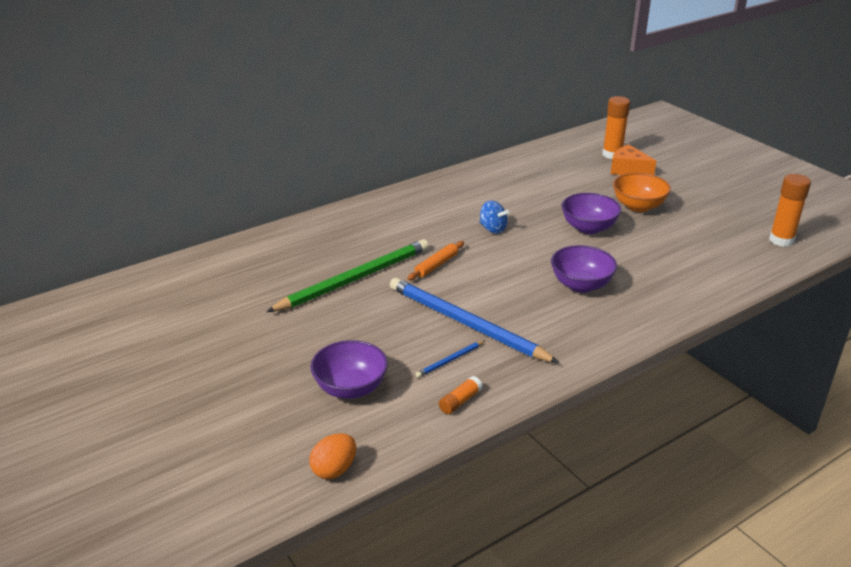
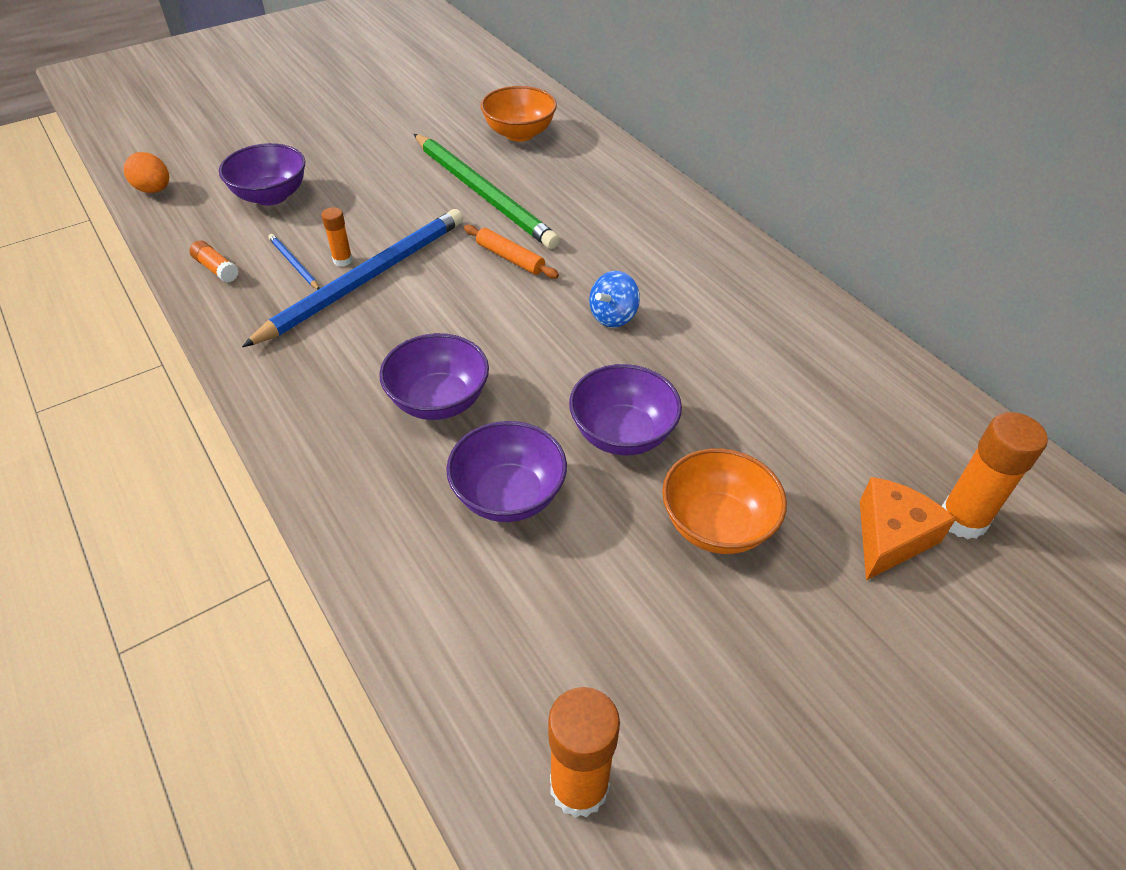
camera: 90 degrees right, 15 degrees up
none -> orange glue stick [322,207,353,266]
none -> purple bowl [446,421,567,522]
none -> orange bowl [481,86,557,142]

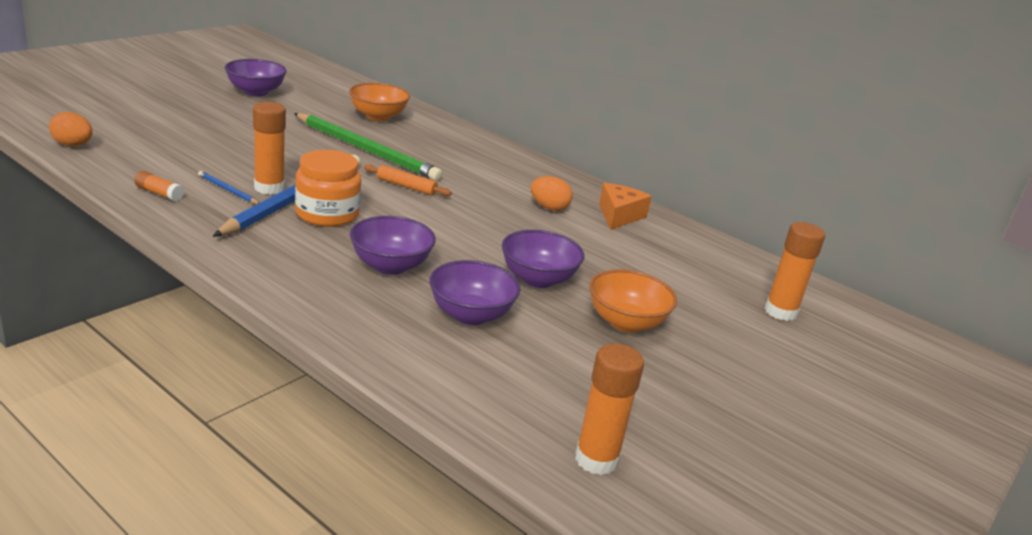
camera: 20 degrees left, 20 degrees down
purple bowl [219,143,305,206] -> purple bowl moved to [225,59,287,96]
orange glue stick [322,207,353,266] -> orange glue stick [253,102,286,195], size x1.84
blue spinning top [589,271,640,328] -> none
orange cheese [860,477,956,580] -> orange cheese moved to [599,183,652,230]
none -> orange jar [295,150,361,227]
none -> orange egg [531,176,572,211]

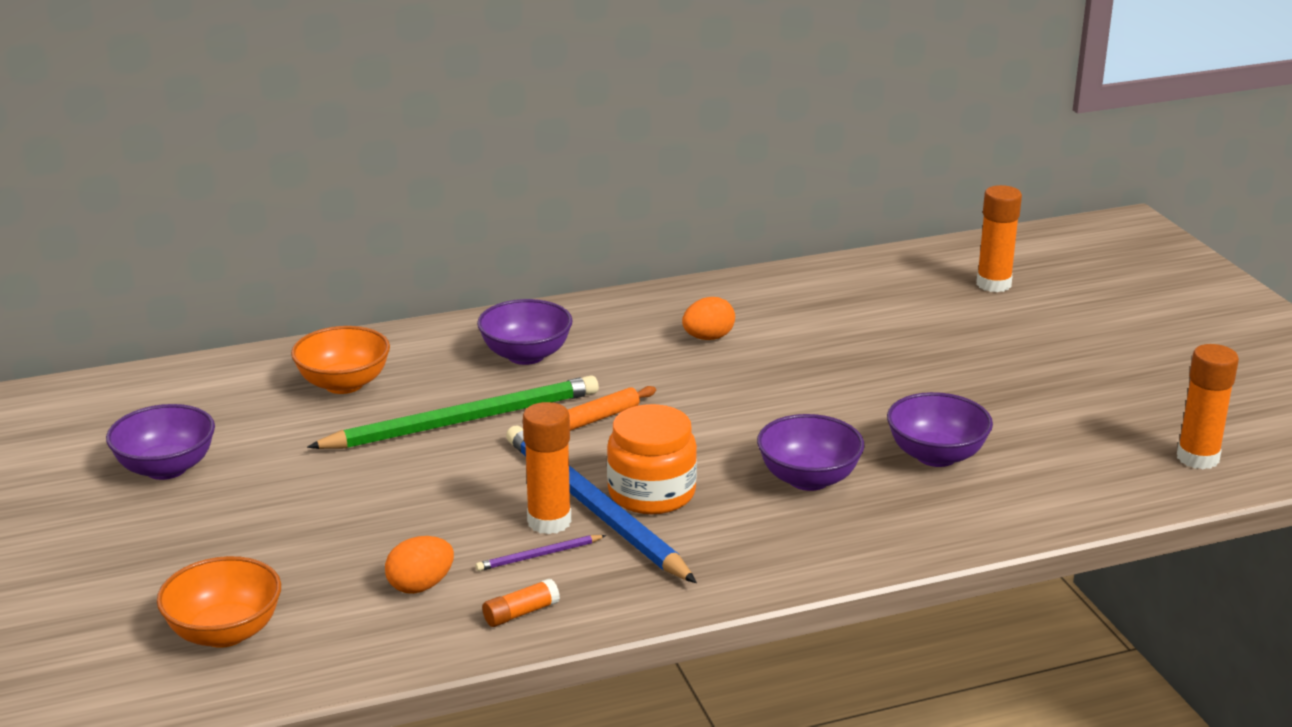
camera: 55 degrees left, 0 degrees up
orange egg [49,112,93,146] -> orange egg moved to [385,536,454,594]
blue pencil [198,171,259,204] -> purple pencil [476,535,606,571]
purple bowl [502,230,584,288] -> purple bowl moved to [477,299,573,365]
orange bowl [589,269,677,333] -> orange bowl moved to [157,556,281,648]
orange cheese [599,183,652,230] -> none

